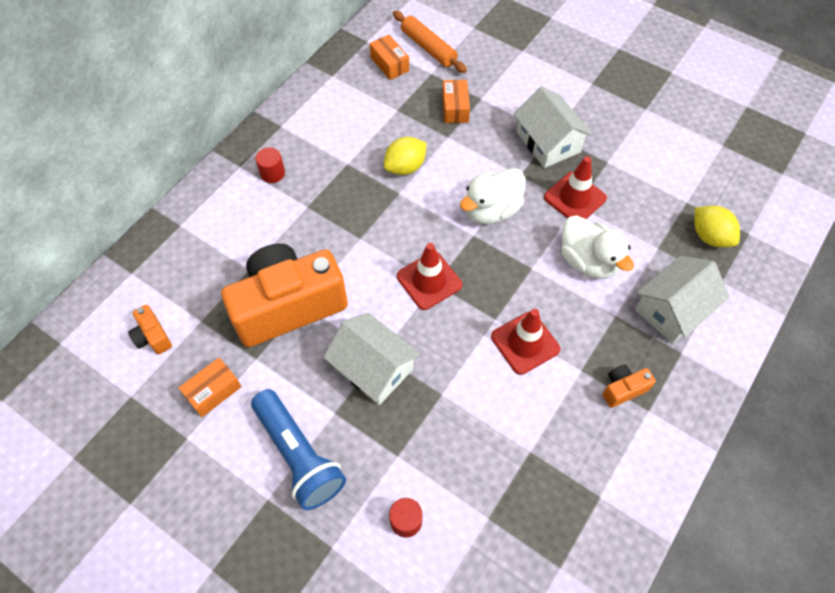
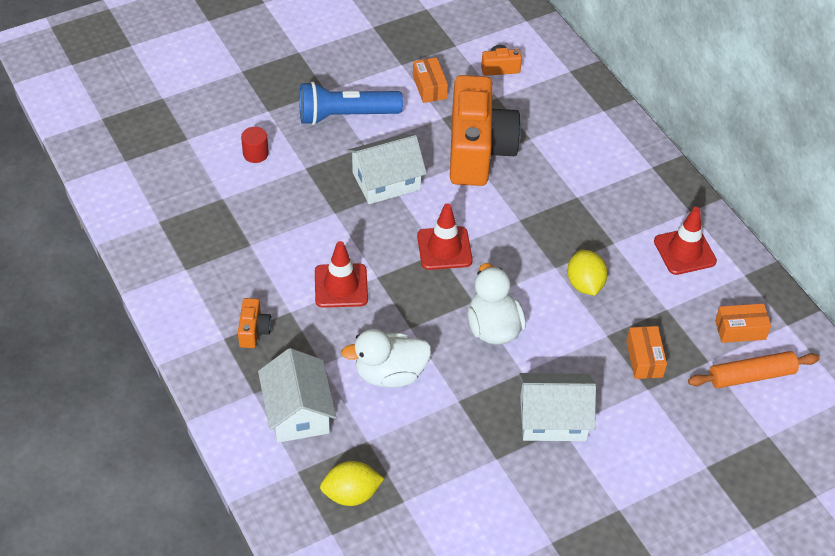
camera: 115 degrees right, 10 degrees down
red cylinder [255,147,285,183] -> none
orange box [442,80,470,123] -> orange box turned 60 degrees clockwise [626,326,667,379]
red traffic cone [544,156,607,219] -> red traffic cone moved to [654,207,717,275]

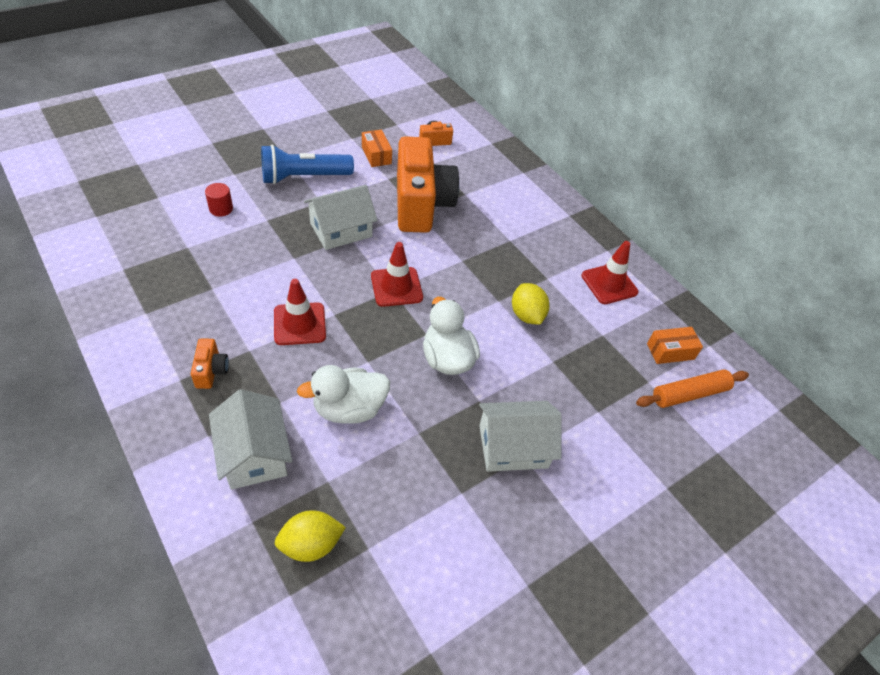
camera: 10 degrees left, 0 degrees up
orange box [626,326,667,379] -> none

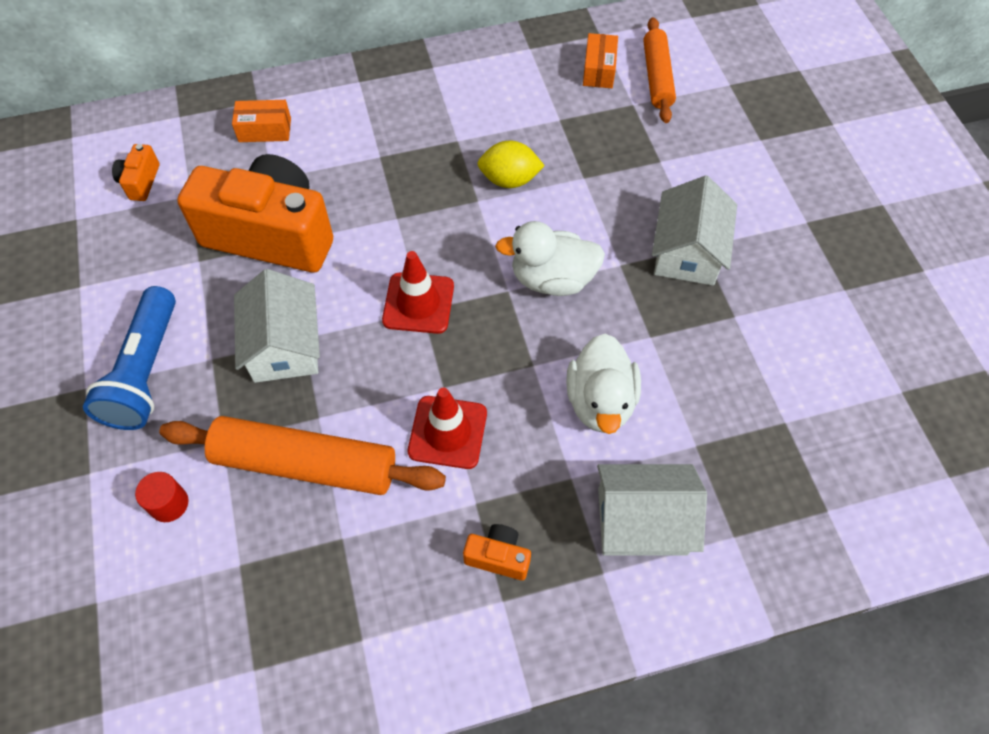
camera: 65 degrees left, 10 degrees up
yellow lemon [275,510,346,562] -> none
orange box [362,130,392,167] -> orange box moved to [232,100,291,142]
red traffic cone [581,241,638,304] -> none
none -> orange rolling pin [159,416,446,495]

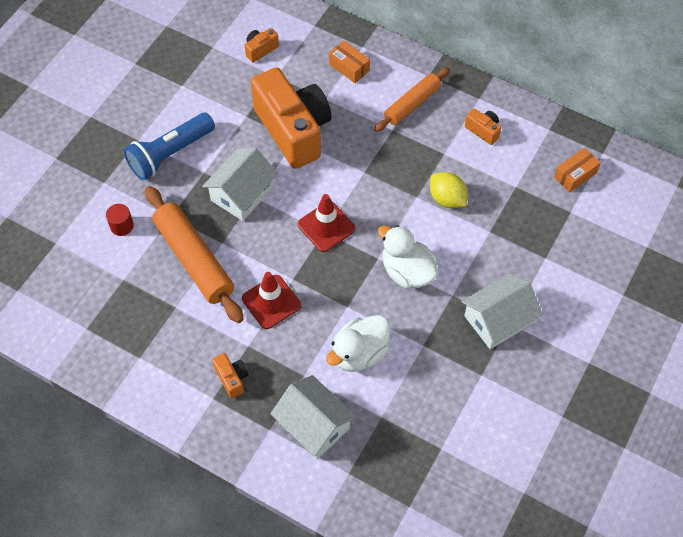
camera: 45 degrees right, 0 degrees up
orange rolling pin [643,17,676,123] -> orange rolling pin moved to [374,67,450,132]
none -> orange camera [465,108,501,145]

